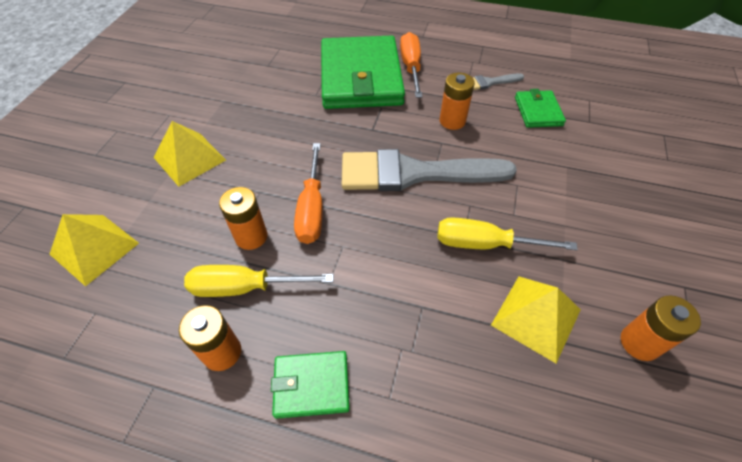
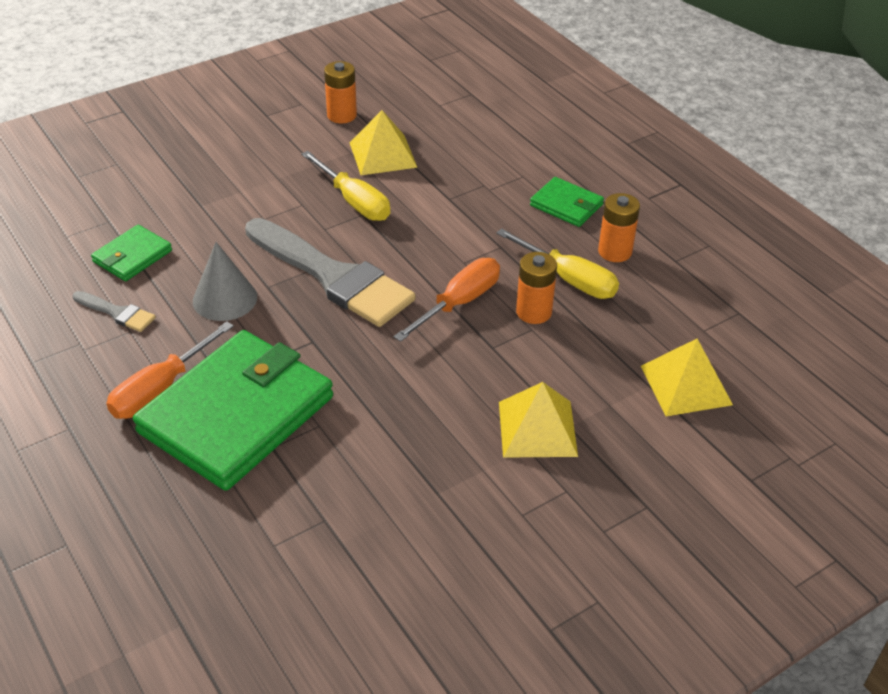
camera: 140 degrees left, 10 degrees down
orange battery [440,73,475,130] -> grey cone [193,242,257,321]

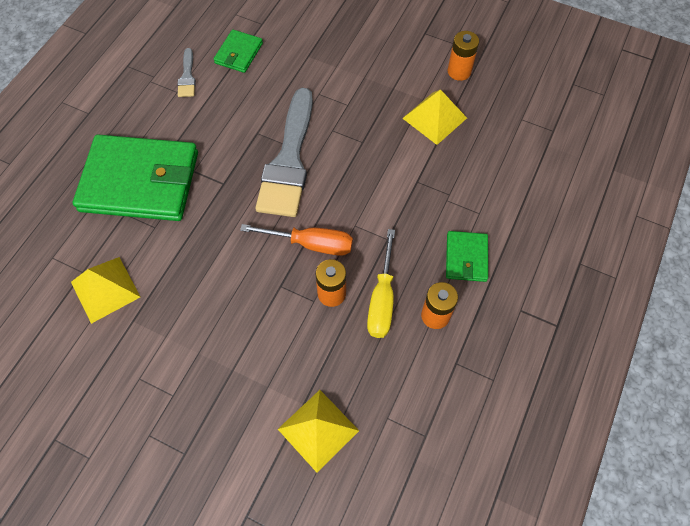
camera: 60 degrees right, 20 degrees up
green wallet [91,225,172,281] -> green wallet turned 75 degrees counterclockwise [214,29,263,73]
orange screwdriver [106,321,234,419] -> none
grey cone [193,242,257,321] -> none
yellow screwdriver [301,151,390,221] -> none
yellow pyramid [499,382,578,458] -> yellow pyramid moved to [71,257,140,324]

